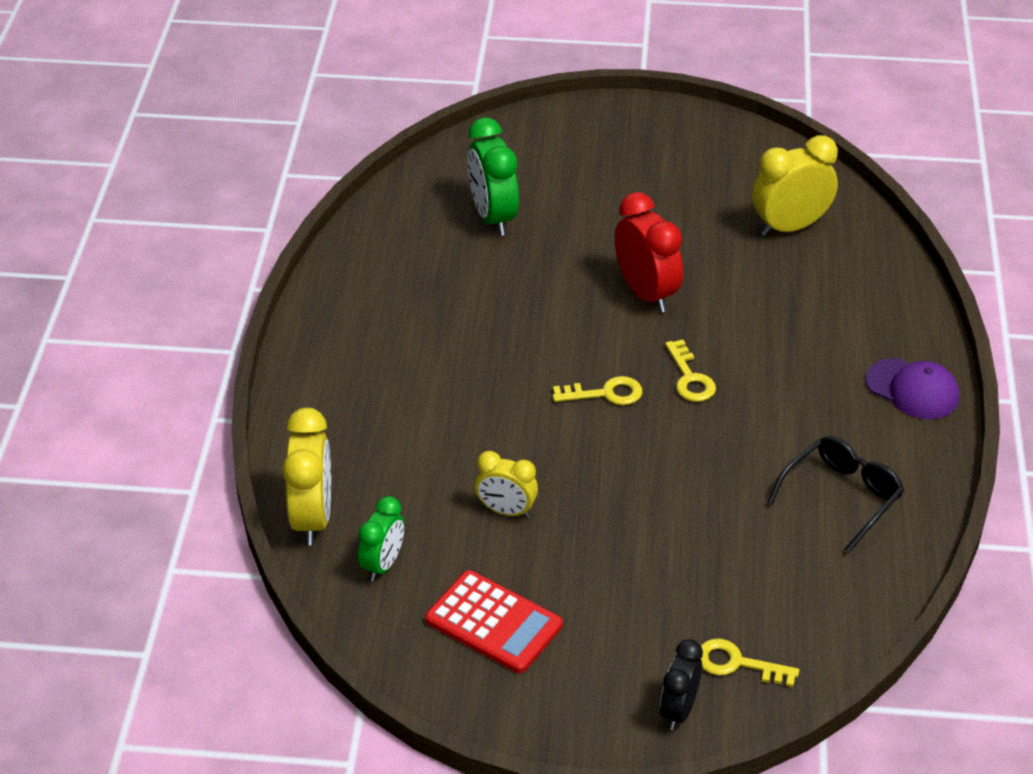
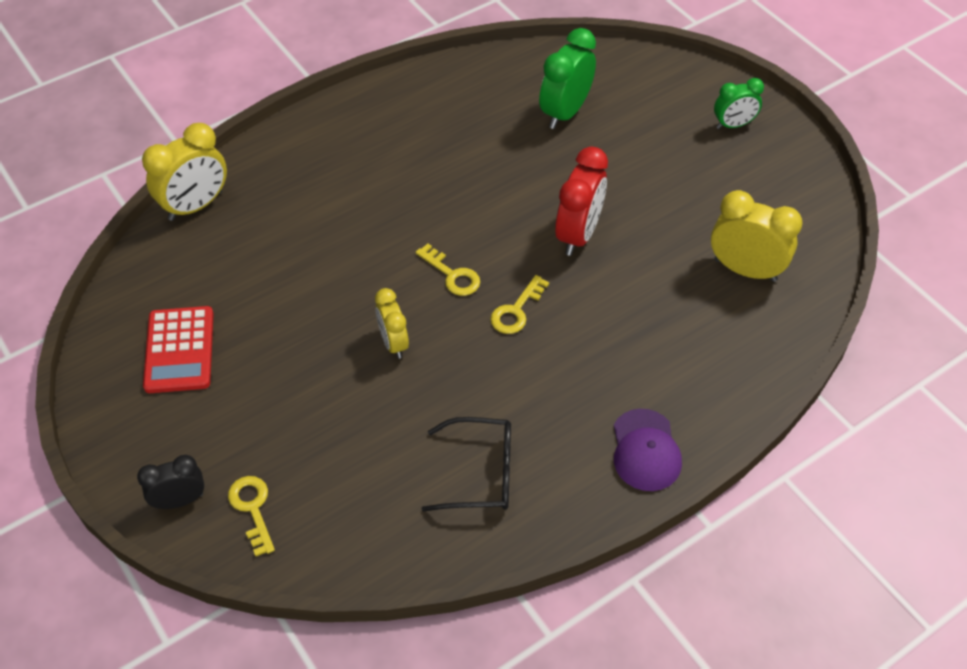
camera: 50 degrees right, 10 degrees up
green clock [358,496,404,581] -> green clock moved to [714,78,764,129]
yellow clock [475,451,538,518] -> yellow clock moved to [375,288,409,359]

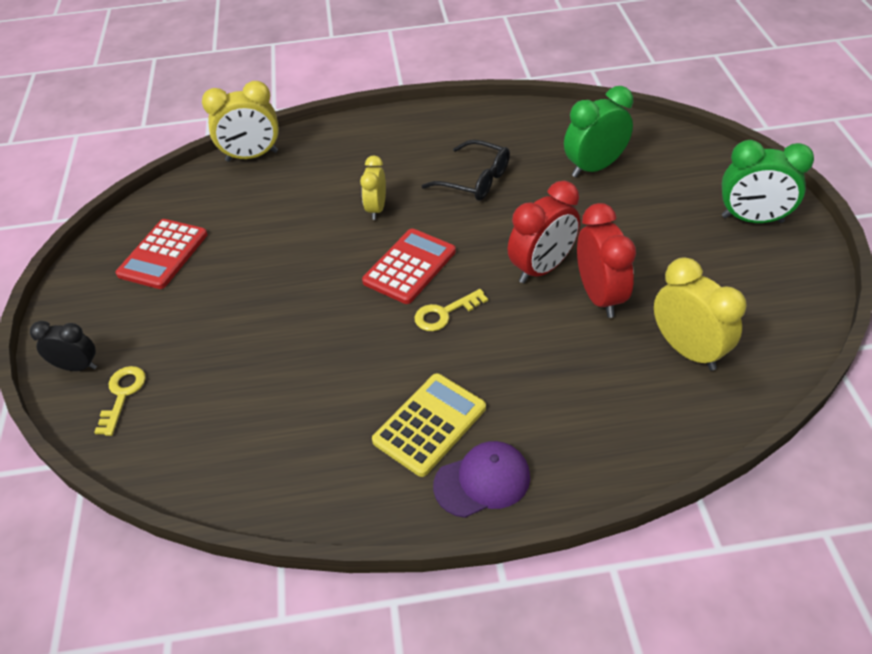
camera: 30 degrees right, 5 degrees down
yellow clock [375,288,409,359] -> yellow clock moved to [360,155,386,220]
yellow key [416,244,480,296] -> red calculator [362,229,456,304]
black glasses [421,417,511,512] -> black glasses moved to [422,140,510,201]
purple cap [614,409,682,491] -> purple cap turned 135 degrees counterclockwise [433,441,530,518]
green clock [714,78,764,129] -> green clock [722,140,814,223], size x1.59
none -> yellow calculator [372,373,486,477]
none -> red clock [577,203,636,318]

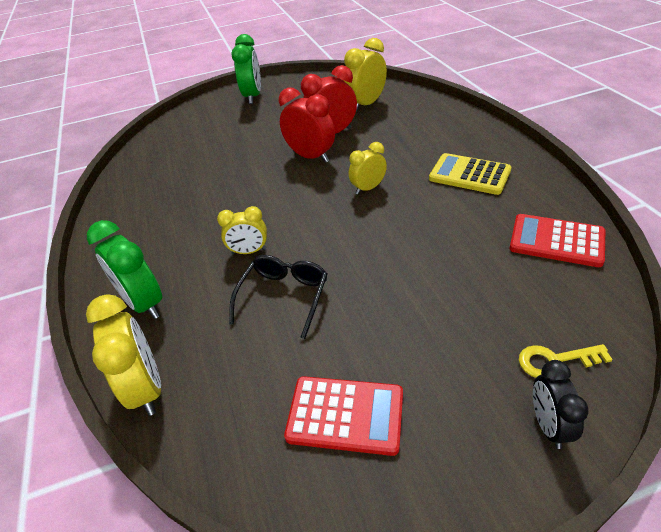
camera: 100 degrees left, 5 degrees down
red calculator [362,229,456,304] -> red calculator moved to [509,214,605,267]
yellow key [415,289,488,331] -> yellow clock [349,142,387,194]
black glasses [422,140,510,201] -> black glasses moved to [229,255,327,339]
purple cap [433,441,530,518] -> none
green clock [564,86,633,177] -> green clock moved to [87,220,162,319]

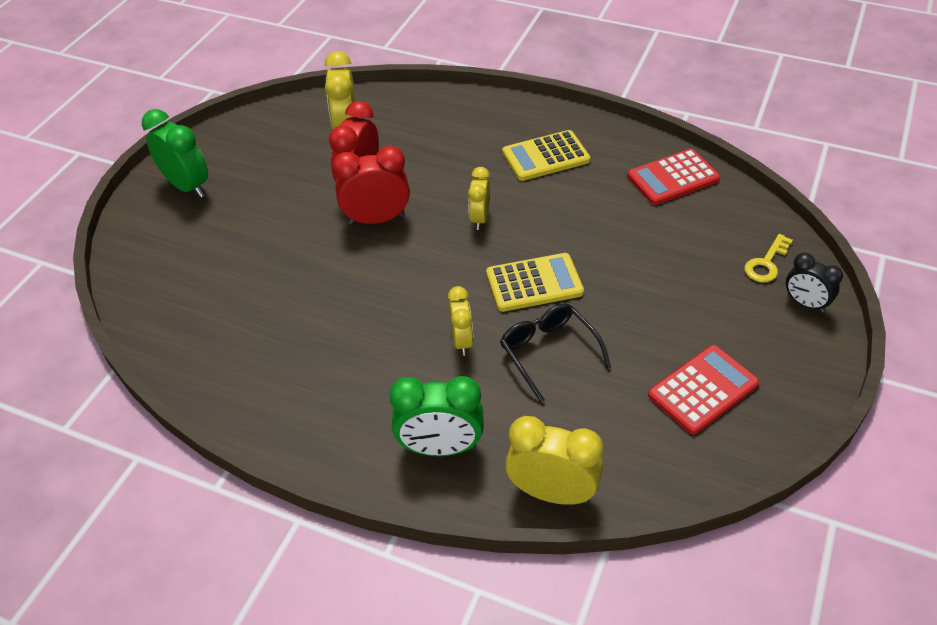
camera: 50 degrees left, 5 degrees up
yellow clock [217,206,267,254] -> yellow clock turned 45 degrees counterclockwise [448,286,474,356]
none -> yellow calculator [486,253,584,312]

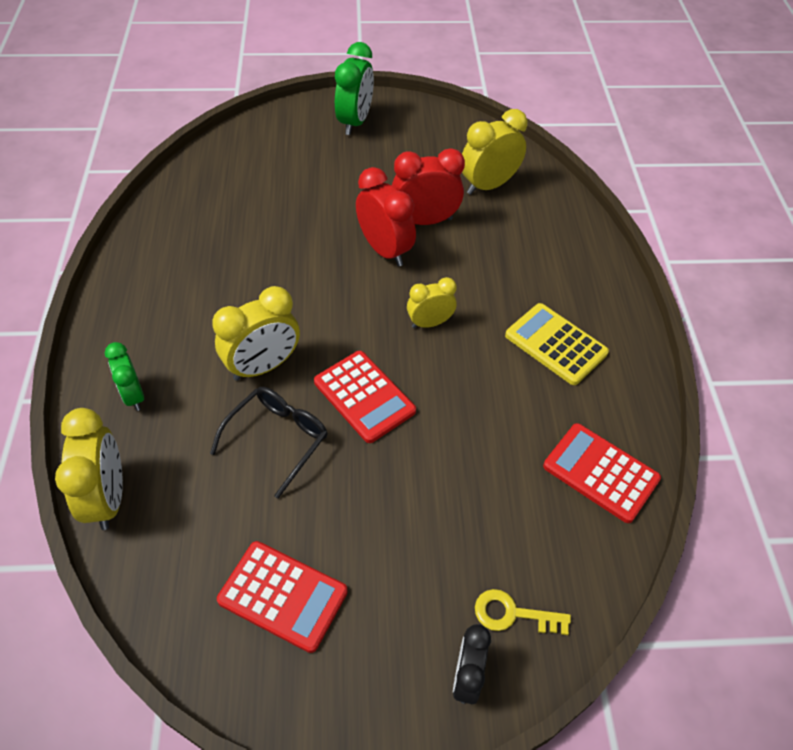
camera: 60 degrees right, 5 degrees up
green clock [389,376,483,456] -> green clock [105,342,144,411], size x0.63
yellow clock [448,286,474,356] -> yellow clock [212,286,300,381], size x1.59
yellow calculator [486,253,584,312] -> red calculator [314,351,416,443]

